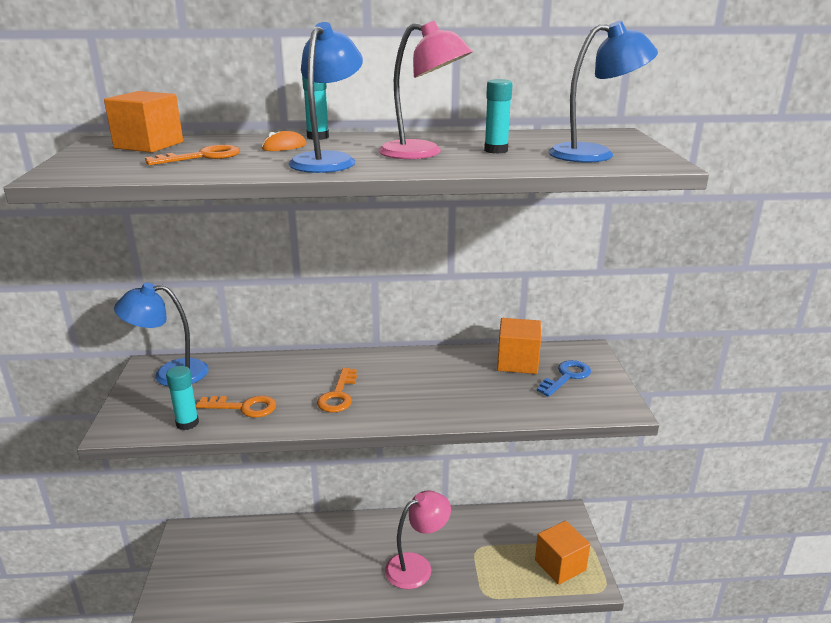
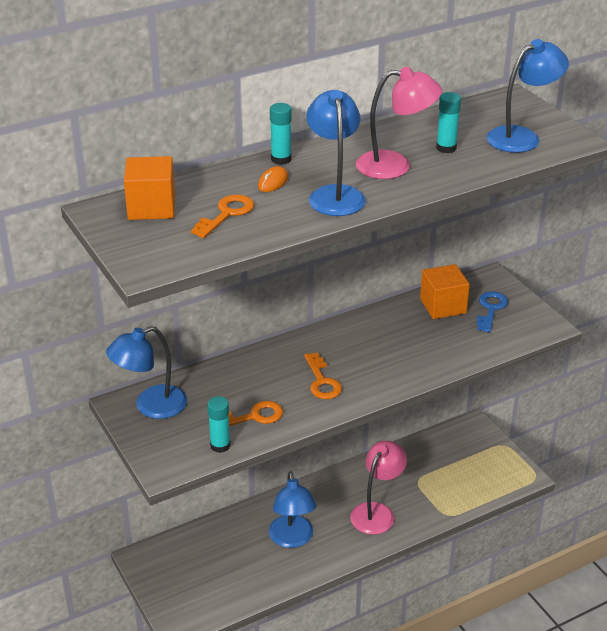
camera: 25 degrees left, 10 degrees up
orange cube [535,521,590,585] -> none
none -> blue lamp [269,471,316,548]

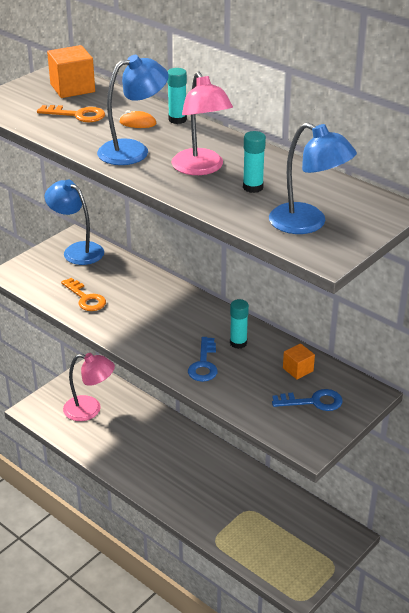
camera: 70 degrees right, 0 degrees up
turquoise glue stick [207,396,231,453] -> turquoise glue stick moved to [230,299,249,349]
blue lamp [269,471,316,548] -> none
orange key [304,352,342,399] -> none
pink lamp [350,441,407,535] -> pink lamp moved to [63,353,115,421]
orange cube [420,264,470,319] -> orange cube [283,343,315,380], size x0.60
none -> blue key [188,337,218,382]

